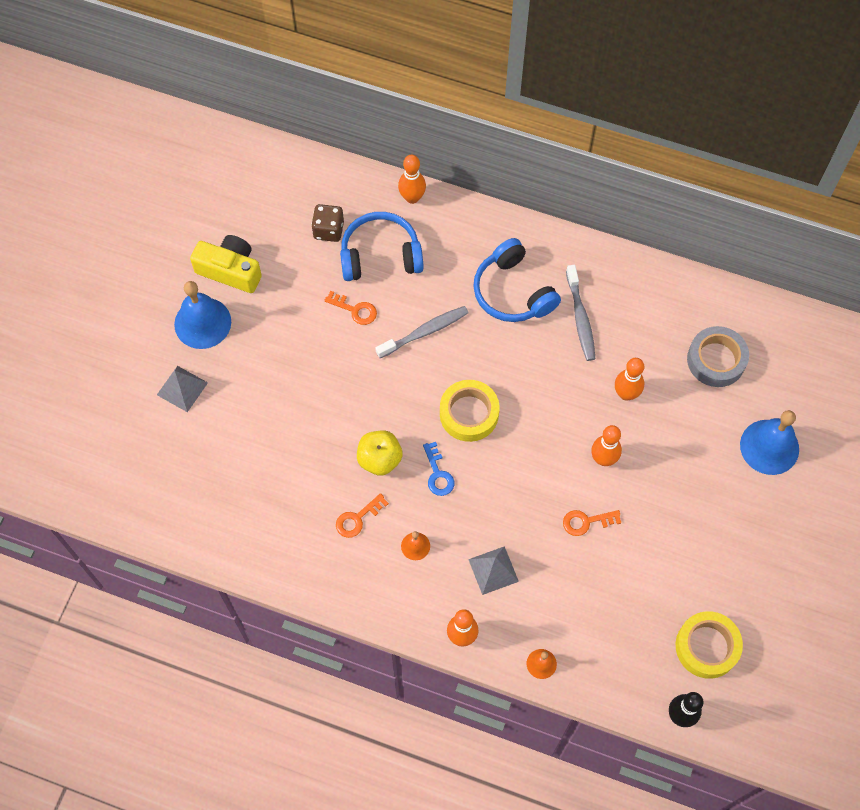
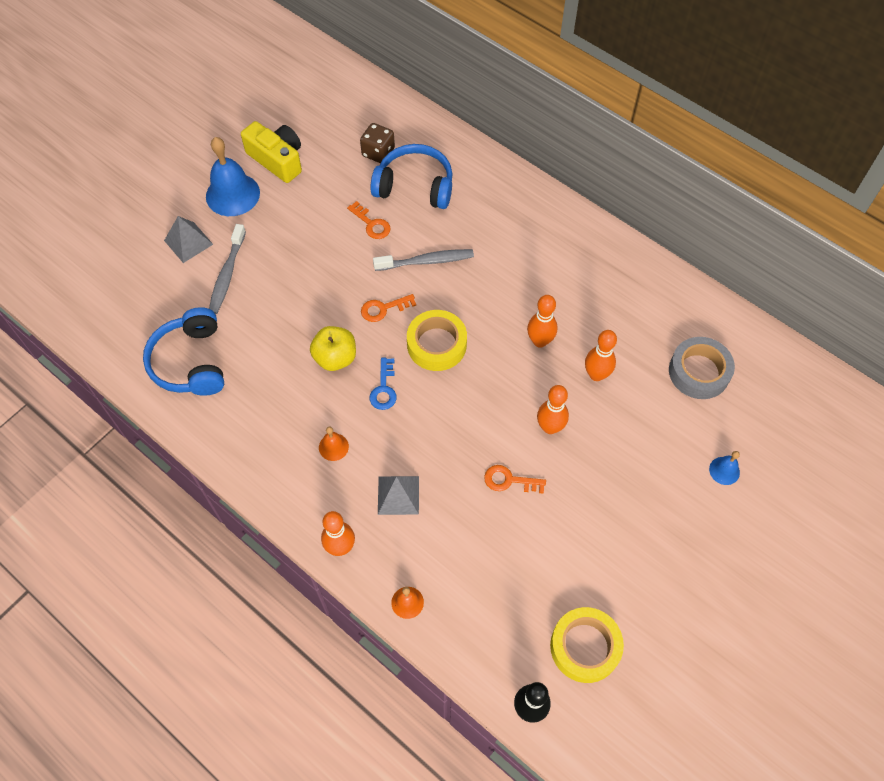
camera: 20 degrees right, 5 degrees down
orange key [336,493,389,538] -> orange key moved to [361,294,416,322]
orange bowling pin [398,155,426,204] -> orange bowling pin moved to [527,295,558,348]
blue headphones [473,238,561,322] -> blue headphones moved to [143,307,224,396]
grey toothbrush [566,265,595,361] -> grey toothbrush moved to [209,224,246,314]
blue bell [740,410,799,475] -> blue bell [709,451,740,485], size x0.48

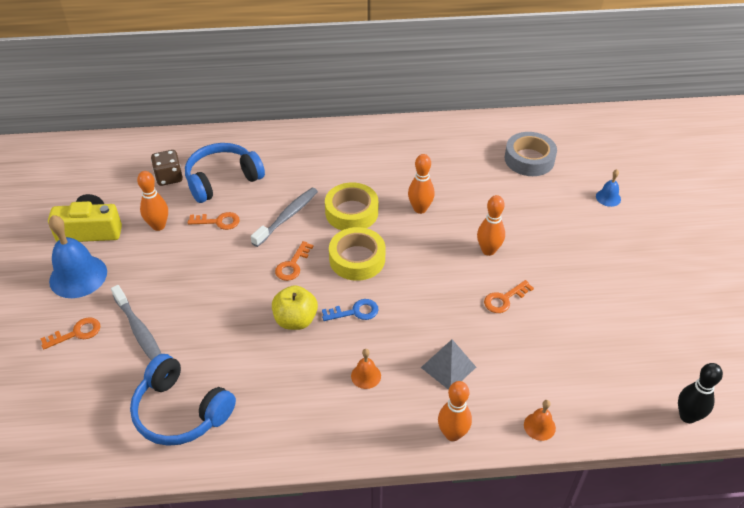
camera: 45 degrees left, 15 degrees down
grey pyramid [164,216,213,263] -> orange key [40,317,100,350]
blue key [370,357,397,410] -> blue key turned 60 degrees counterclockwise [322,299,379,321]
yellow tape [550,607,624,683] -> yellow tape moved to [325,183,378,230]
orange bowling pin [585,330,617,381] -> orange bowling pin moved to [137,171,168,231]

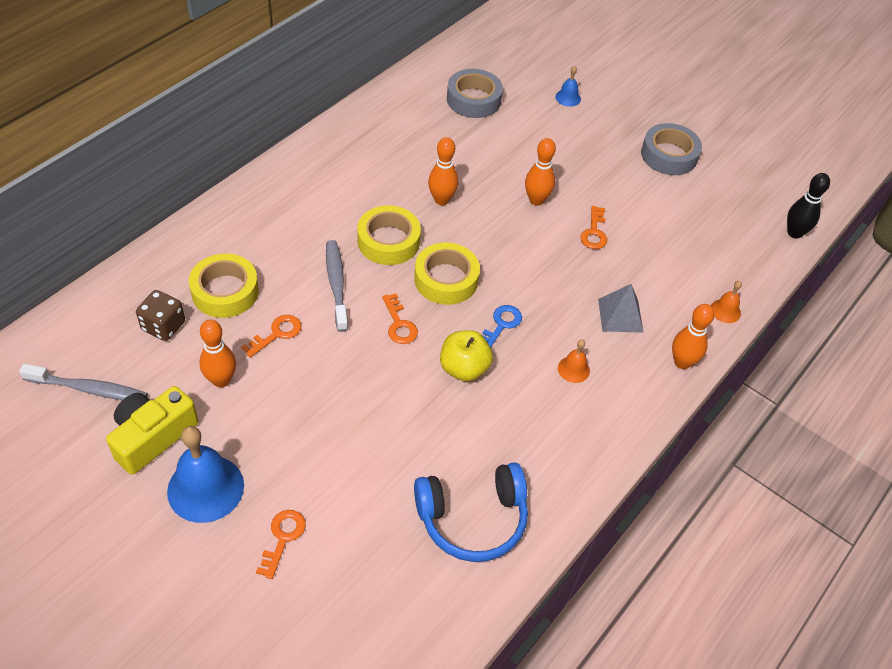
camera: 50 degrees left, 5 degrees up
grey toothbrush [111,285,161,361] -> grey toothbrush moved to [19,364,148,400]
blue headphones [185,143,265,203] -> yellow tape [189,253,259,318]
none -> grey tape [641,123,702,175]

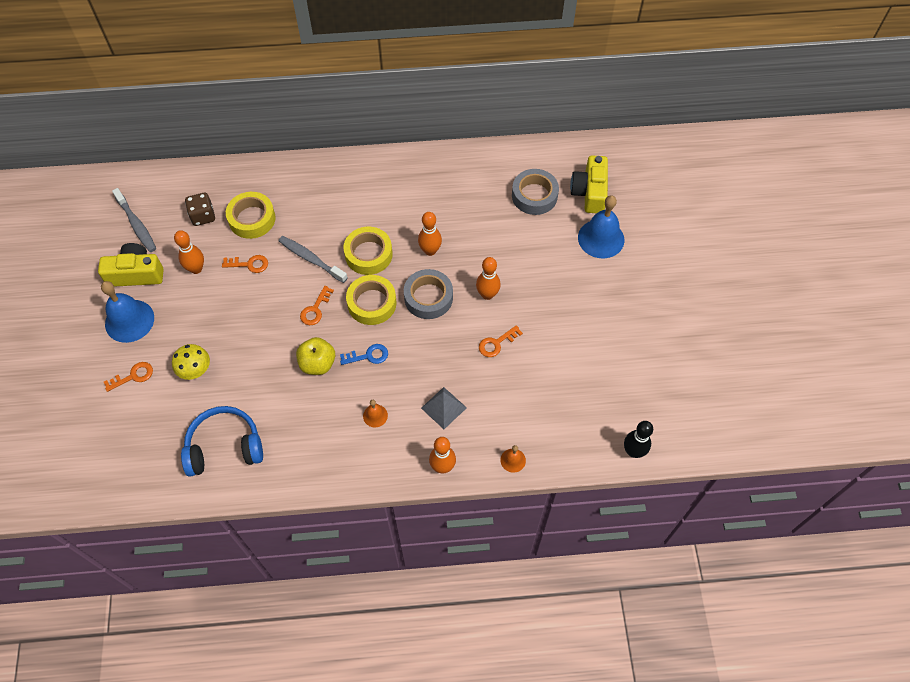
camera: 50 degrees right, 10 degrees up
grey toothbrush [326,240,348,332] -> grey toothbrush turned 90 degrees counterclockwise [278,236,348,283]
blue headphones [414,462,528,562] -> blue headphones turned 135 degrees clockwise [181,406,263,477]
blue bell [555,66,581,107] -> blue bell [578,195,624,258], size x2.07
grey tape [641,123,702,175] -> grey tape moved to [404,269,453,319]
none -> yellow mushroom [172,344,210,380]
none -> yellow camera [570,155,608,213]

